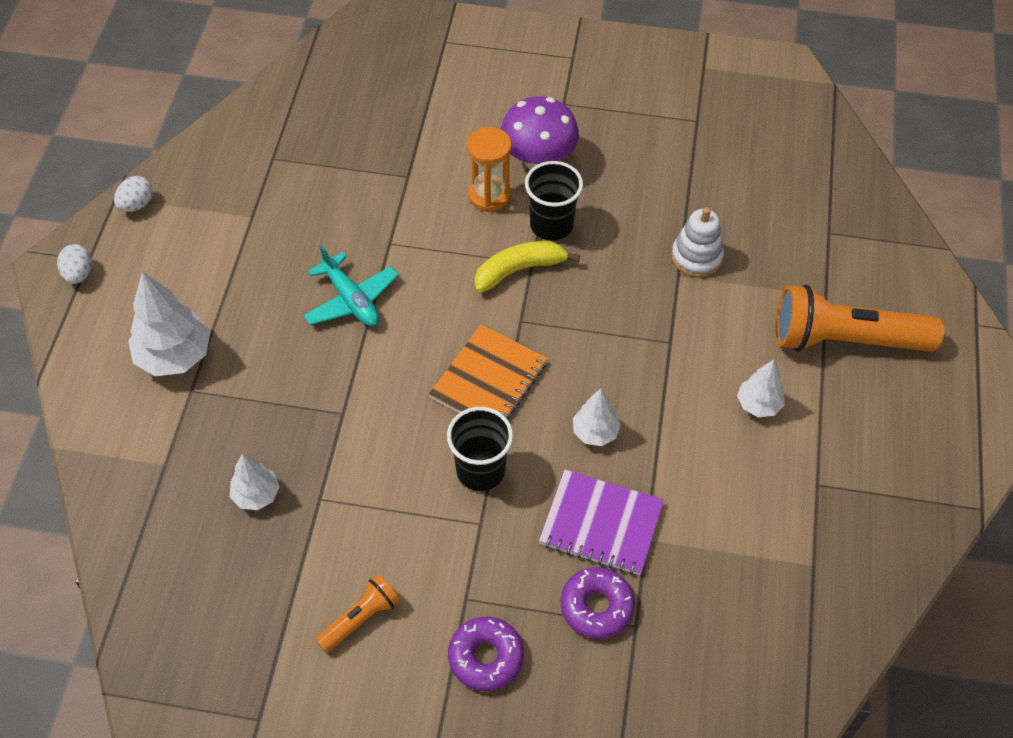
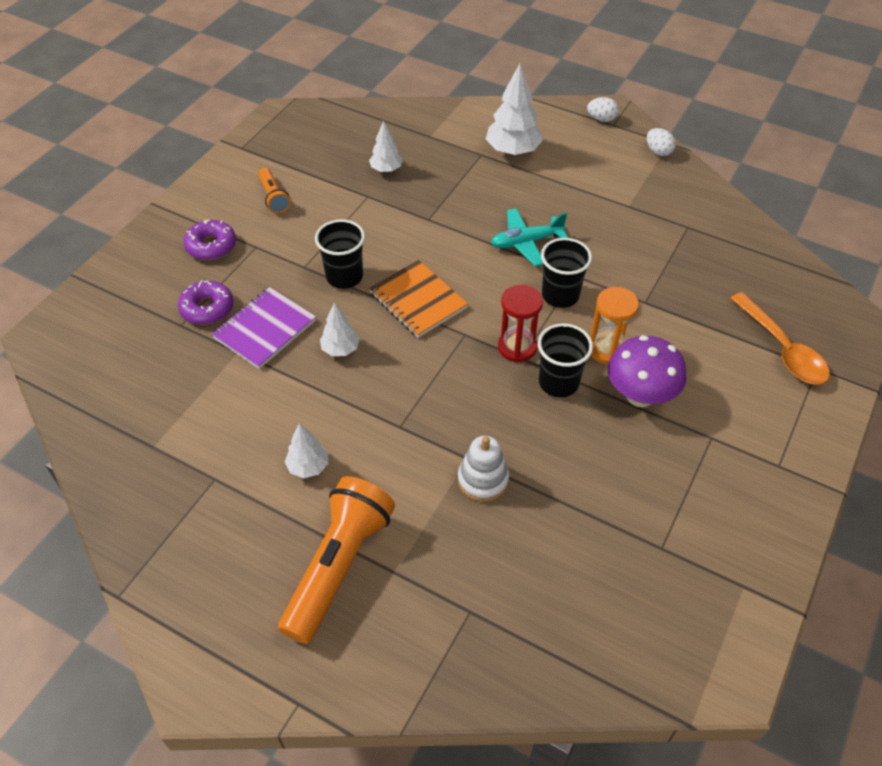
camera: 110 degrees right, 5 degrees down
yellow banana [475,241,580,293] -> red hourglass [498,285,543,363]
none -> black cup [541,238,592,308]
none -> orange spoon [730,292,830,385]

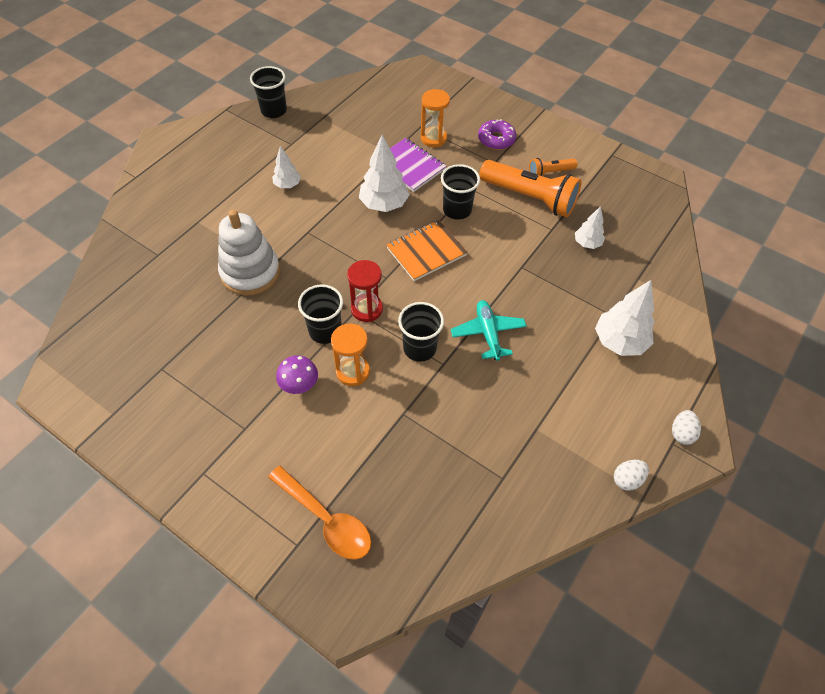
camera: 95 degrees right, 5 degrees up
purple donut [178,281,233,325] -> orange hourglass [421,89,450,147]
orange flashlight [278,476,395,644] -> orange flashlight moved to [479,160,582,217]
white tree [320,302,360,356] -> white tree [359,135,409,212], size x1.73
white stacking toy [458,436,509,502] -> white stacking toy [218,209,280,296], size x1.63
purple mushroom [608,335,687,407] -> purple mushroom [276,355,318,394], size x0.64
orange spoon [730,292,830,385] -> orange spoon turned 120 degrees counterclockwise [268,466,371,560]
none -> black cup [250,66,287,118]

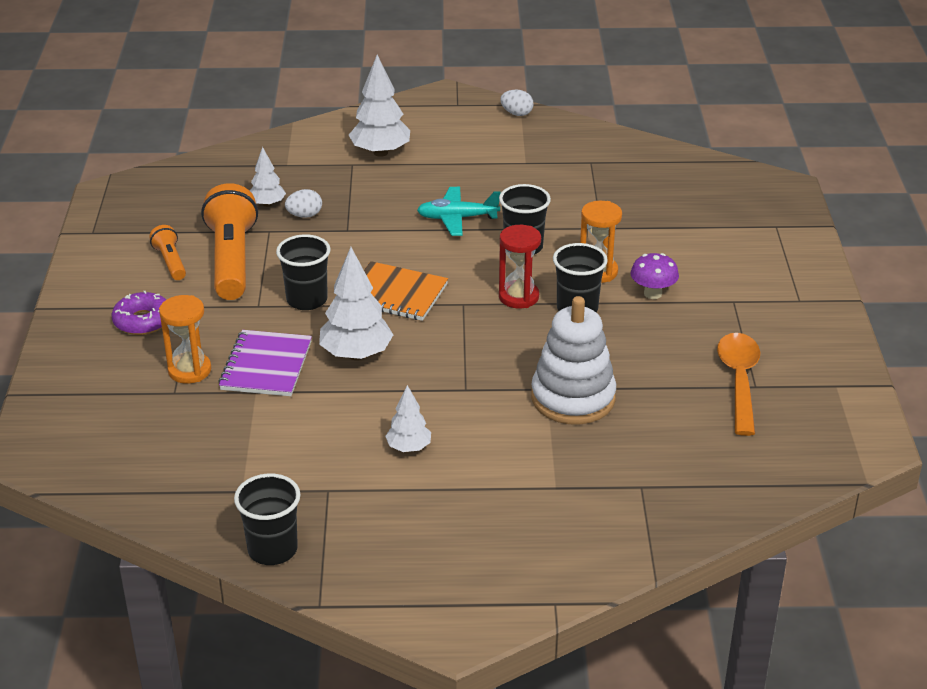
camera: 125 degrees left, 20 degrees down
orange spoon [268,466,371,560] -> orange spoon moved to [717,333,760,436]
turquoise plane [451,300,527,361] -> turquoise plane turned 45 degrees clockwise [417,187,501,236]
orange flashlight [529,158,577,176] -> orange flashlight turned 150 degrees counterclockwise [149,225,186,280]
white egg [672,410,701,445] -> white egg moved to [285,189,322,218]

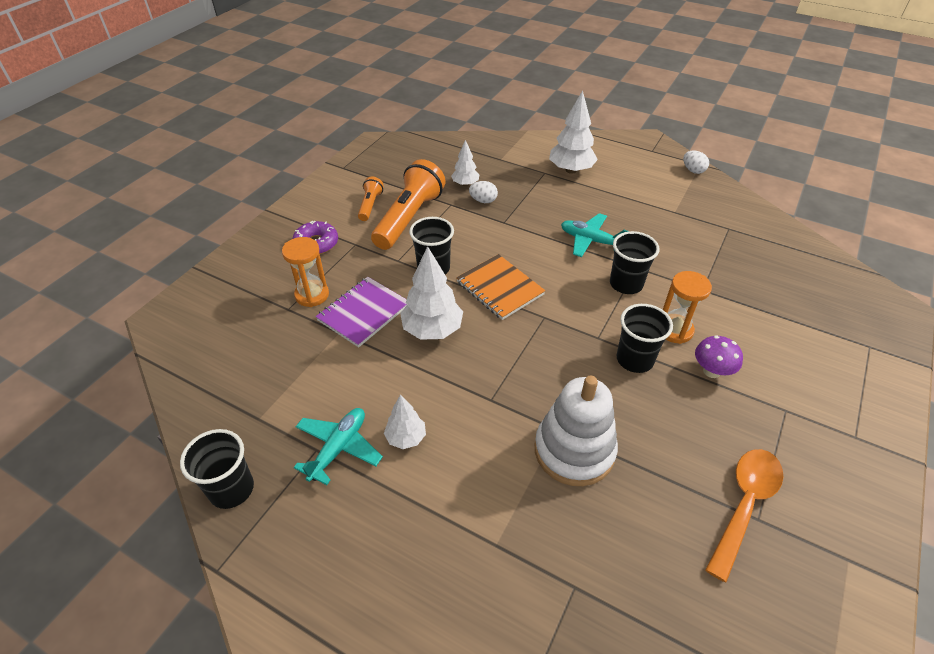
camera: 30 degrees right, 10 degrees up
red hourglass [499,225,541,308] -> none
none -> turquoise plane [294,408,383,485]

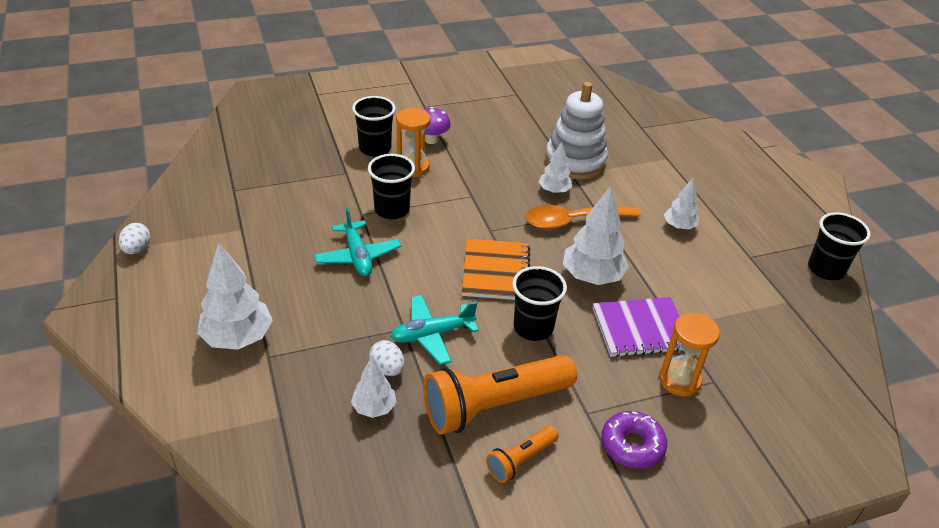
camera: 140 degrees left, 5 degrees down
turquoise plane [294,408,383,485] -> turquoise plane moved to [390,295,479,365]
black cup [617,304,673,373] -> black cup moved to [352,96,396,157]
orange spoon [705,449,783,583] -> orange spoon moved to [525,205,641,229]
none -> white tree [539,142,572,194]

